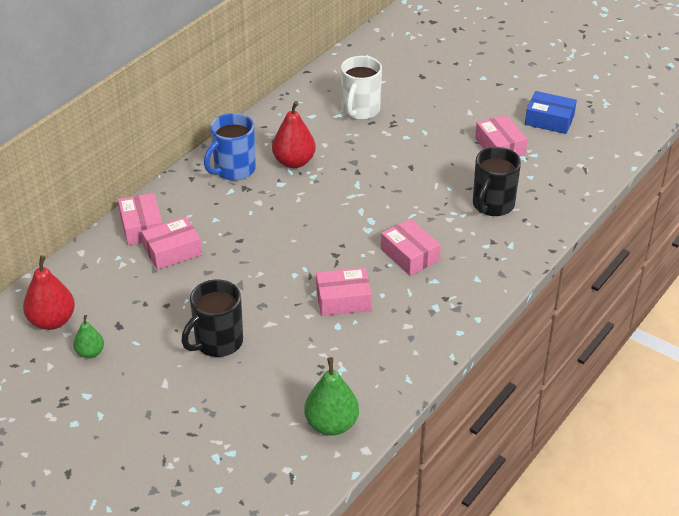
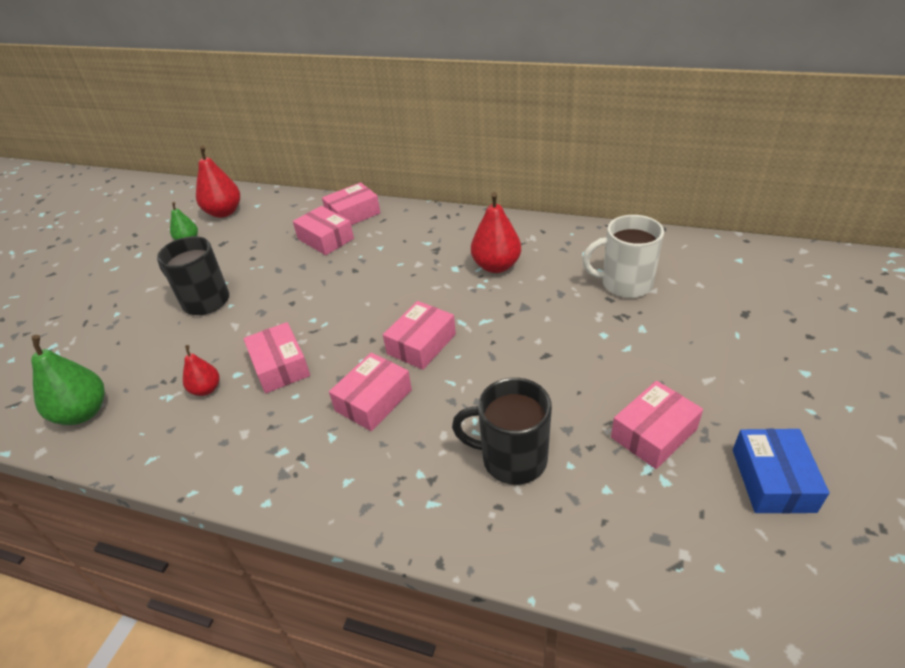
camera: 75 degrees right, 0 degrees up
blue mug [204,113,256,181] -> none
none -> red pear [183,345,219,396]
none -> pink box [383,301,456,370]

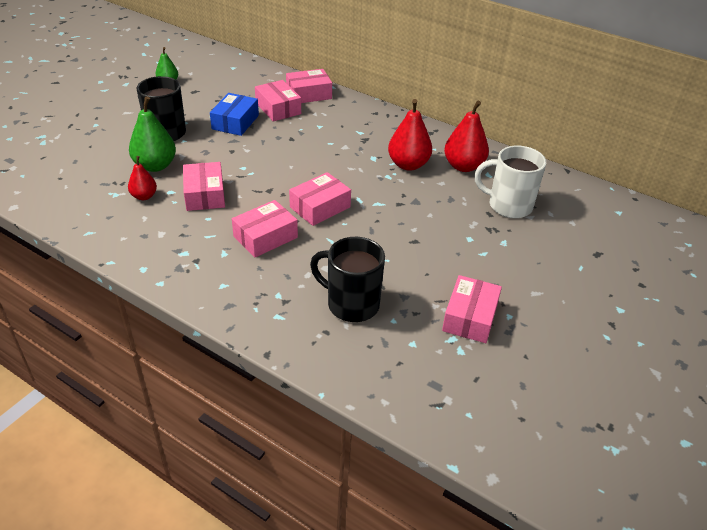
camera: 10 degrees right, 0 degrees up
green pear [31,335,105,425] -> green pear moved to [129,96,176,172]
red pear [196,145,240,218] -> red pear moved to [444,101,489,172]
pink box [611,381,703,469] -> pink box turned 45 degrees counterclockwise [442,275,502,343]
blue box [733,429,829,513] -> blue box moved to [210,93,259,136]

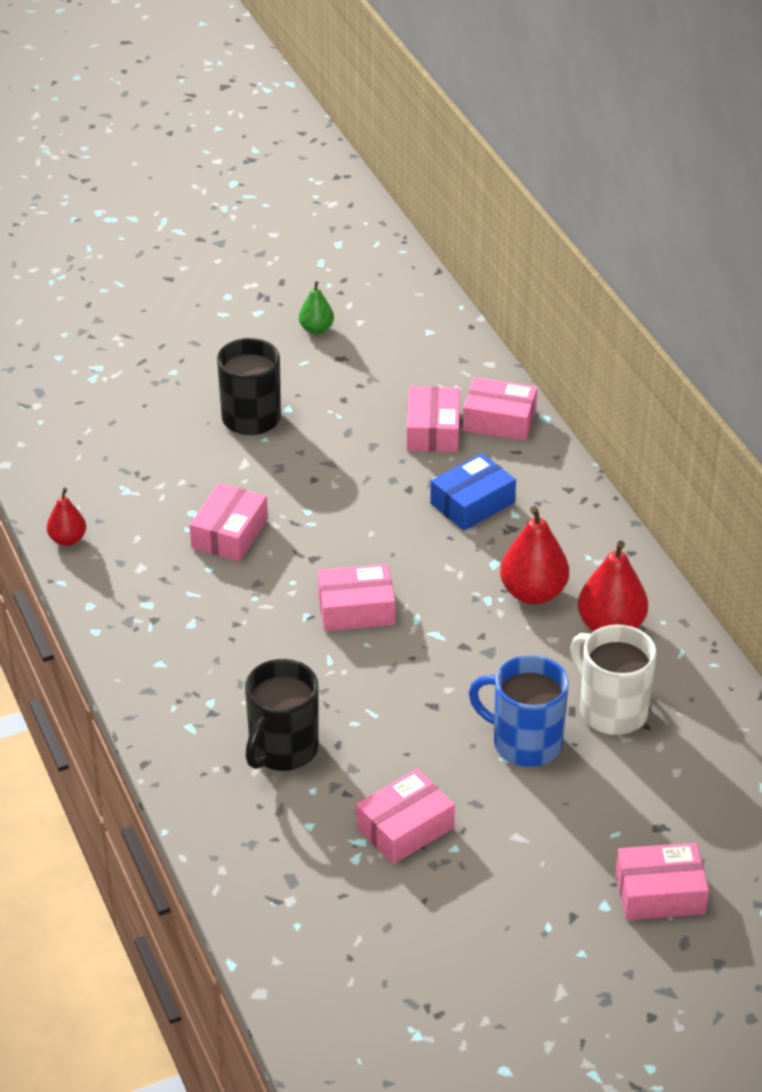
camera: 35 degrees right, 0 degrees up
red pear [128,156,157,200] -> red pear moved to [47,488,86,546]
green pear [129,96,176,172] -> none
blue box [210,93,259,136] -> blue box moved to [430,453,516,531]
pink box [232,200,298,257] -> pink box moved to [616,842,709,920]
black mug [310,237,385,322] -> black mug turned 120 degrees counterclockwise [245,659,319,771]
none -> blue mug [469,655,569,767]

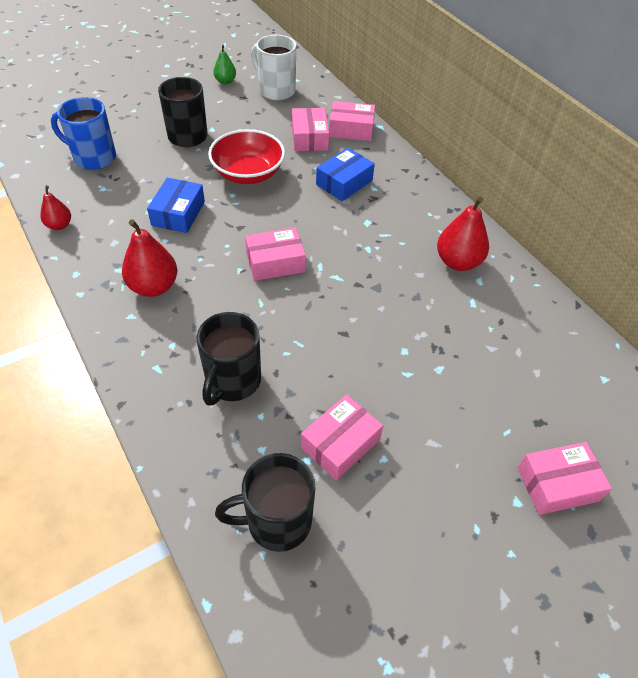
camera: 10 degrees left, 10 degrees up
pink box [190,483,268,562] -> blue box [147,178,205,233]
blue mug [469,655,569,767] -> blue mug moved to [51,97,116,170]
red pear [500,506,569,605] -> red pear moved to [122,219,178,297]
white mug [570,624,656,735] -> white mug moved to [251,35,296,100]
none -> red bowl [208,129,285,184]
none -> black mug [215,453,316,552]

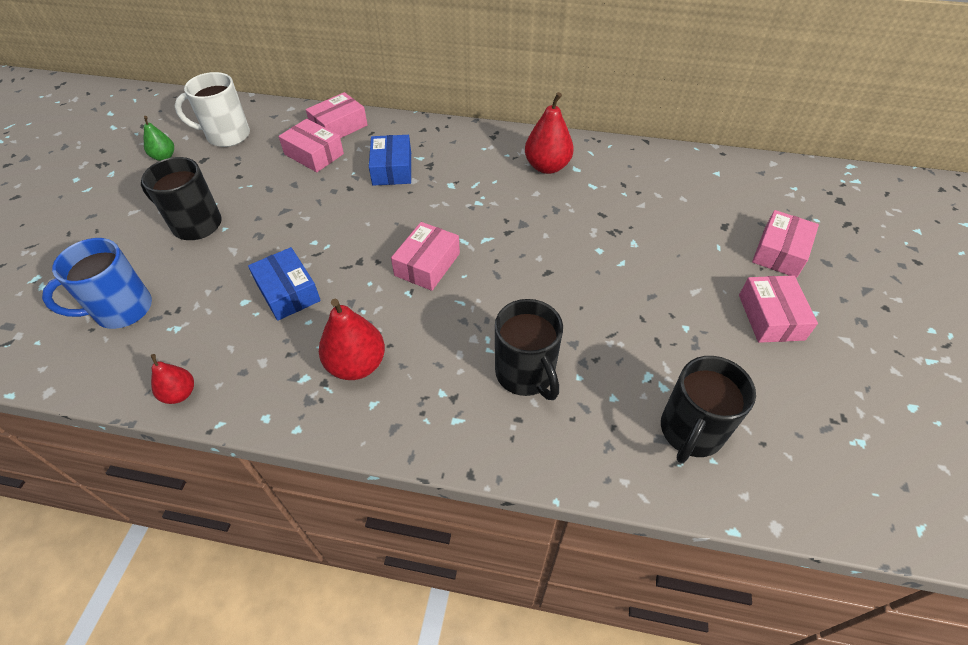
camera: 45 degrees left, 0 degrees up
red bowl [208,129,285,184] -> none
pink box [301,395,383,480] -> pink box moved to [739,275,818,343]

